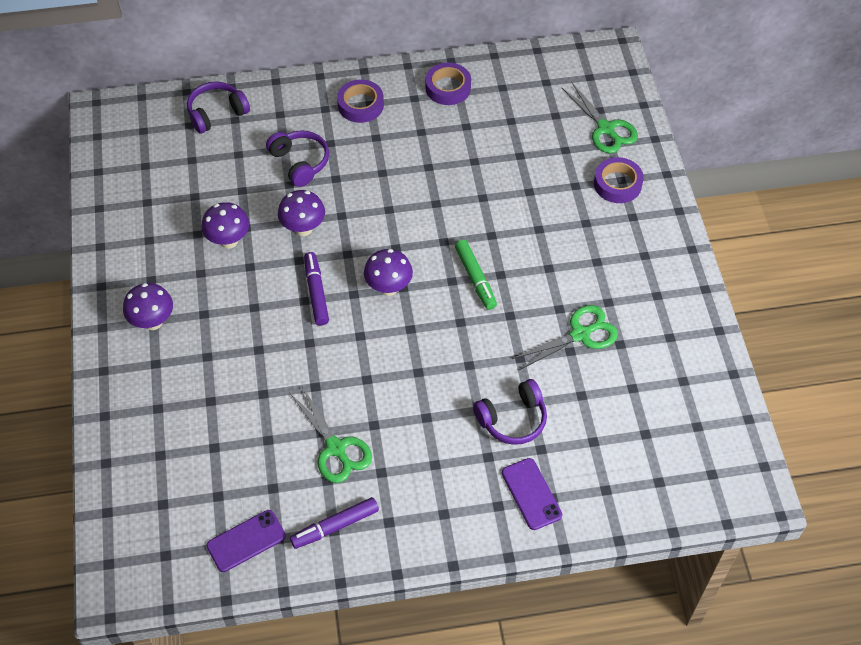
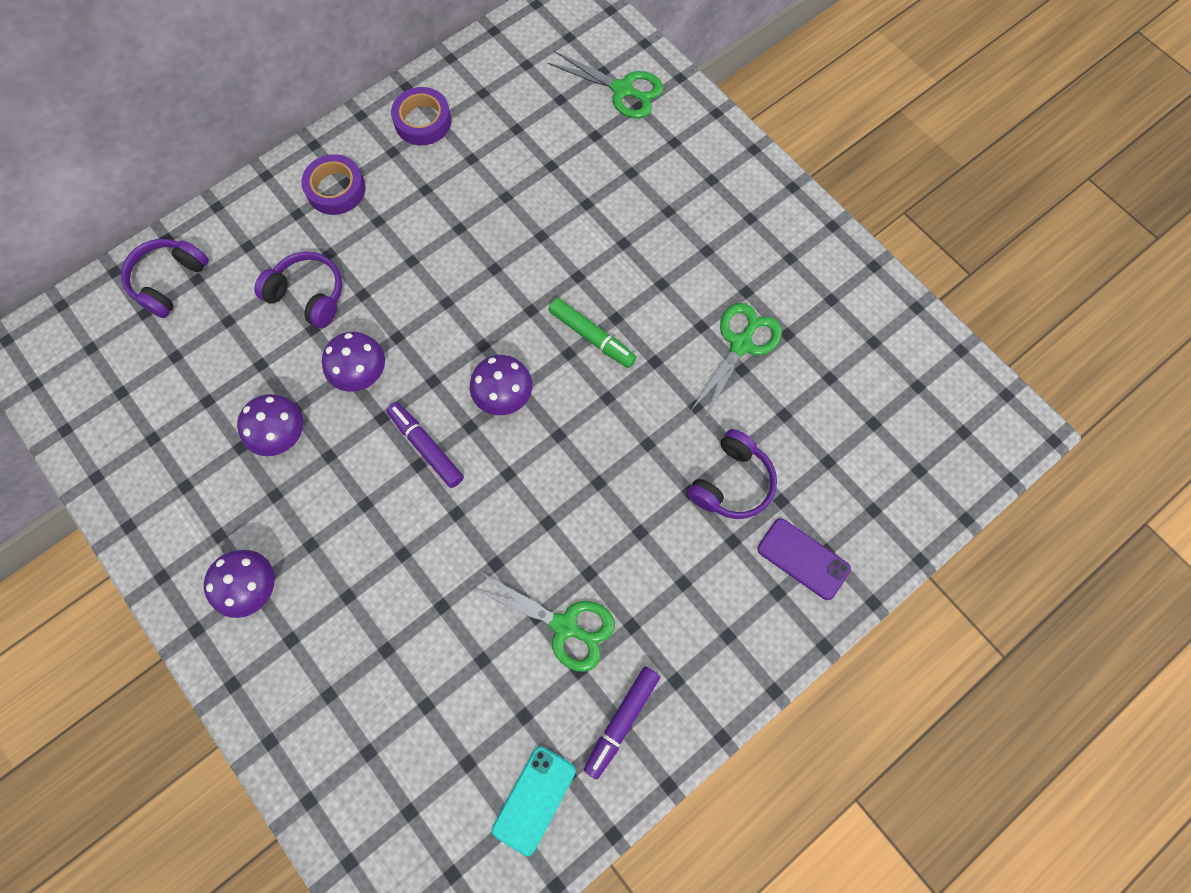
camera: 30 degrees left, 15 degrees up
purple phone [206,510,286,572] -> turquoise phone [492,746,576,856]
purple tape [594,157,644,203] -> none

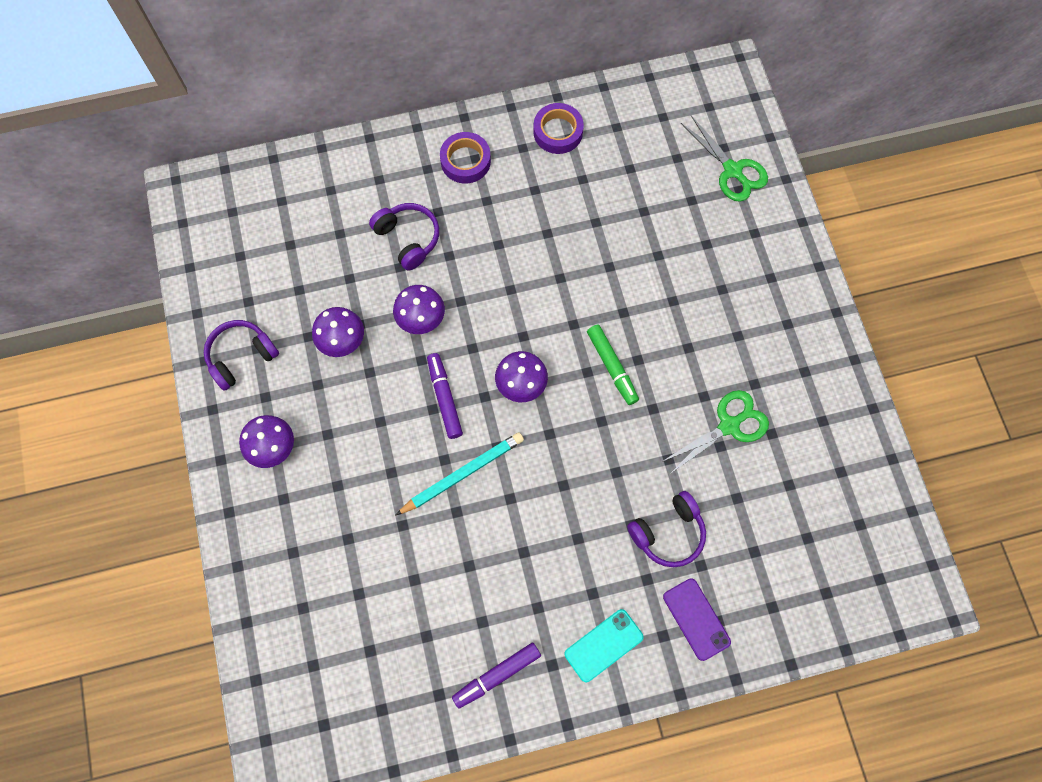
camera: 25 degrees right, 0 degrees up
purple headphones [121,239,209,318] -> purple headphones moved to [204,320,279,391]
green scissors [473,572,615,672] -> none
turquoise phone [492,746,576,856] -> turquoise phone moved to [564,609,643,682]
none -> turquoise pencil [395,432,524,516]

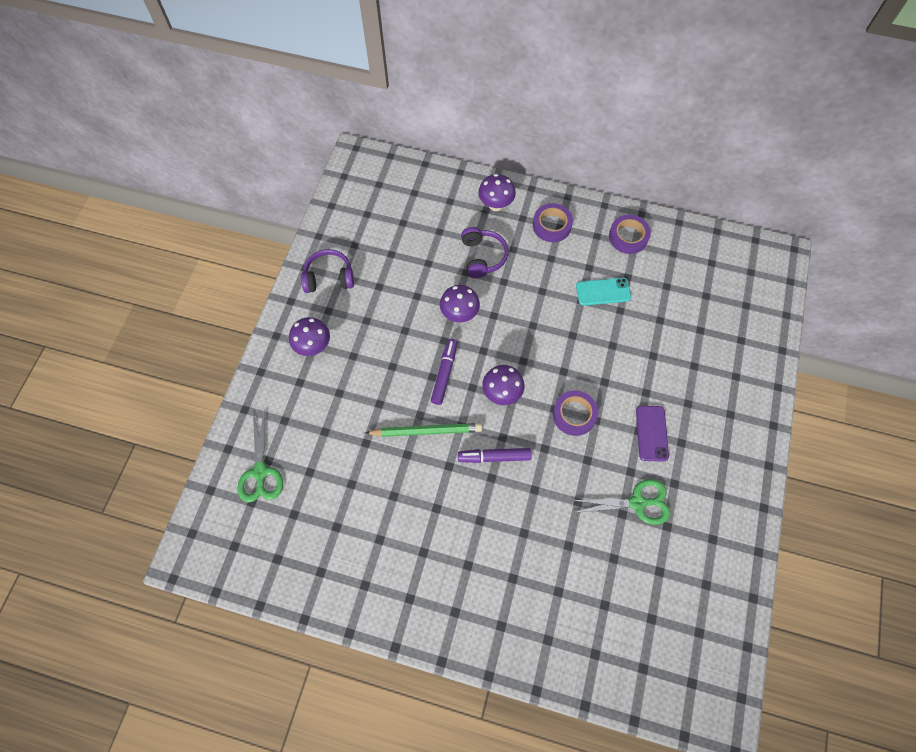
camera: 30 degrees right, 5 degrees down
purple mushroom [312,307,364,357] -> purple mushroom moved to [478,174,516,211]
turquoise pencil [395,432,524,516] -> green pencil [365,423,482,437]
purple marker [452,643,541,709] -> purple marker moved to [458,448,531,463]
turquoise phone [564,609,643,682] -> turquoise phone moved to [576,278,631,306]
green marker [587,325,639,405] -> purple tape [553,391,598,436]
purple headphones [627,491,706,567] -> none
purple phone [663,578,731,661] -> purple phone moved to [636,406,669,462]
green scissors [681,115,768,202] -> green scissors moved to [237,412,283,503]

